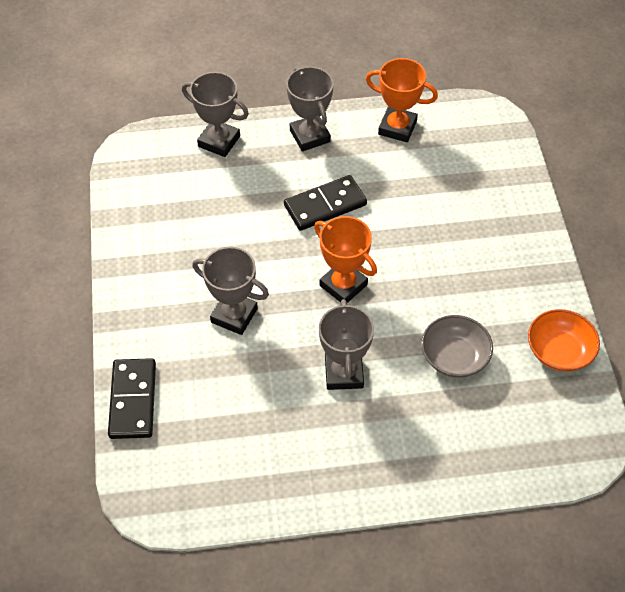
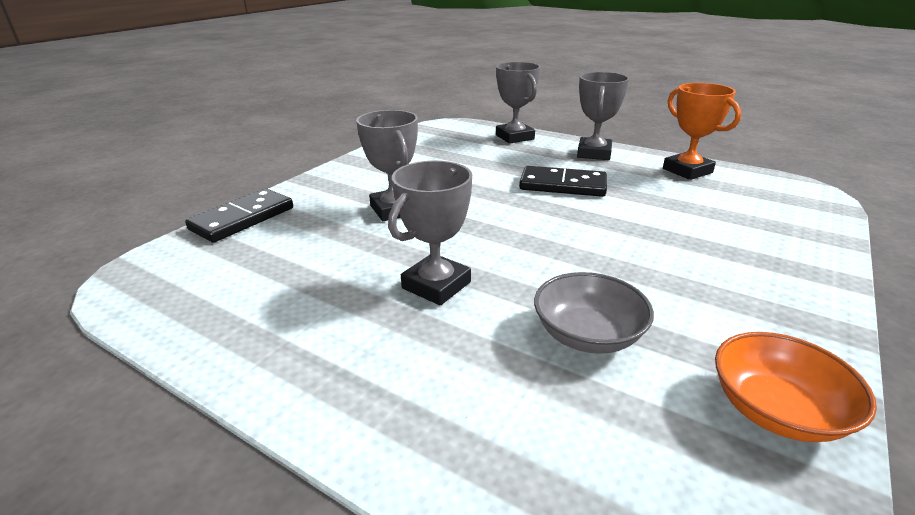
camera: 40 degrees right, 25 degrees down
orange trophy [314,216,377,303] -> none

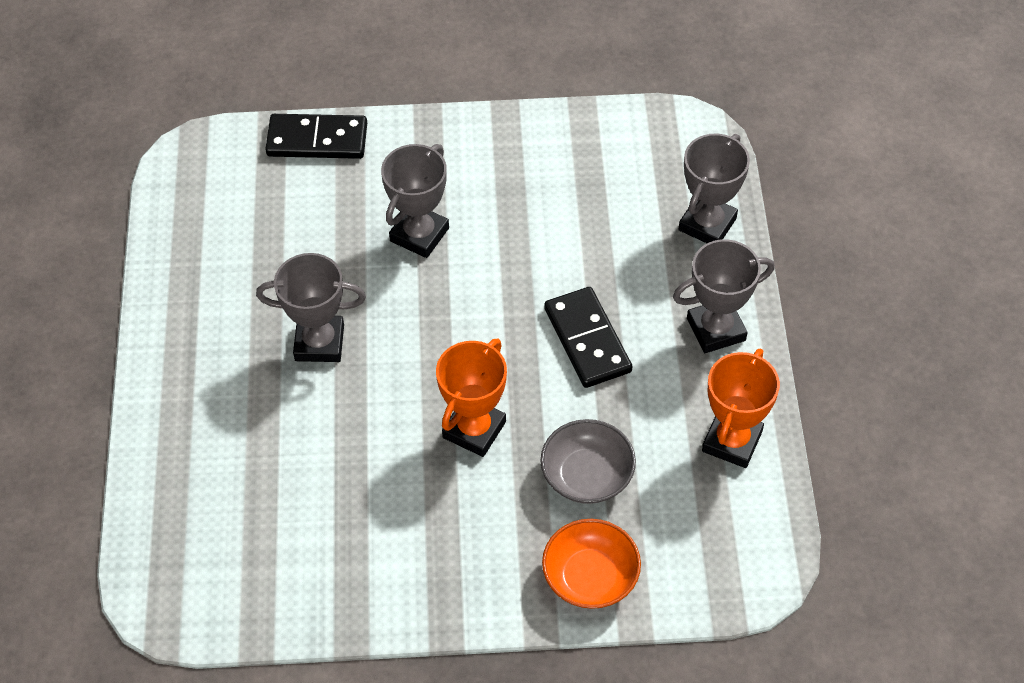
camera: 55 degrees right, 25 degrees up
grey bowl [534,272,654,354] -> grey bowl moved to [541,419,636,504]
orange bowl [715,332,877,442] -> orange bowl moved to [542,519,641,609]
none -> orange trophy [436,338,507,457]

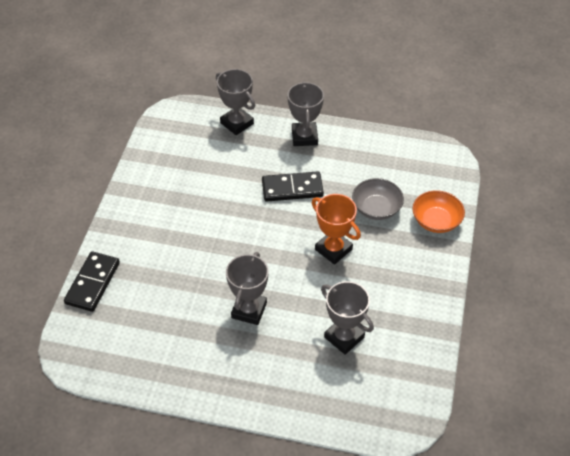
camera: 75 degrees left, 5 degrees down
grey trophy [381,144,449,258] -> grey trophy moved to [321,281,374,355]
orange trophy [702,349,780,468] -> none

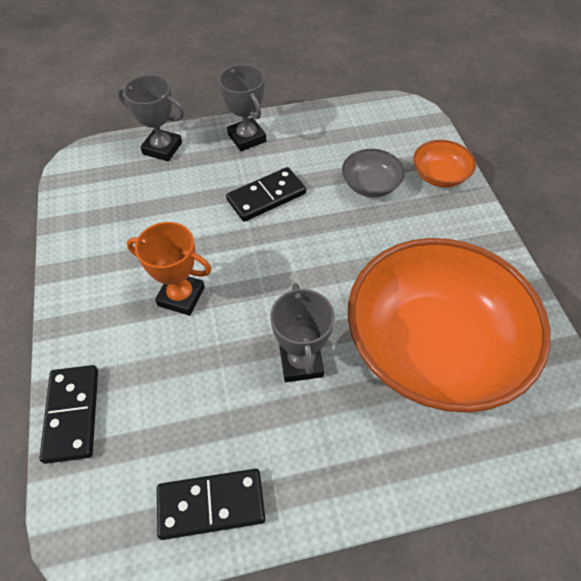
camera: 25 degrees left, 5 degrees up
orange trophy [312,194,361,265] -> orange trophy moved to [127,222,212,316]
grey trophy [321,281,374,355] -> orange bowl [348,238,551,413]
none -> black domino [157,469,265,540]

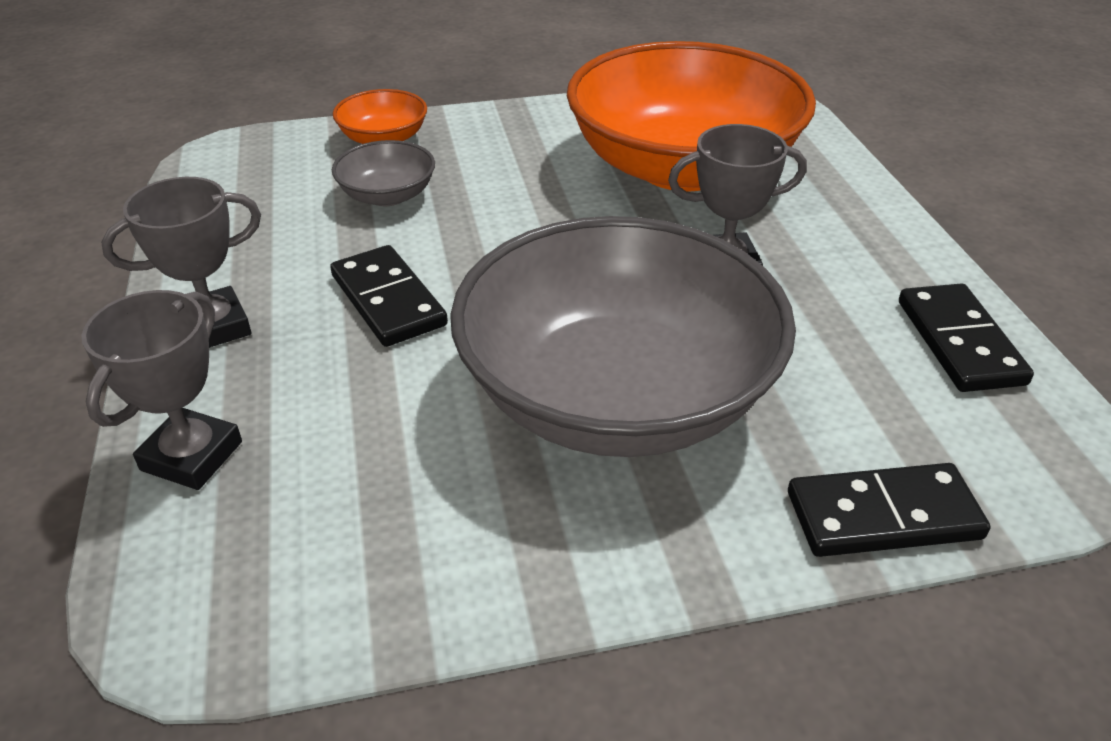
camera: 90 degrees left, 15 degrees down
orange trophy [127,222,212,316] -> grey bowl [450,216,796,457]

